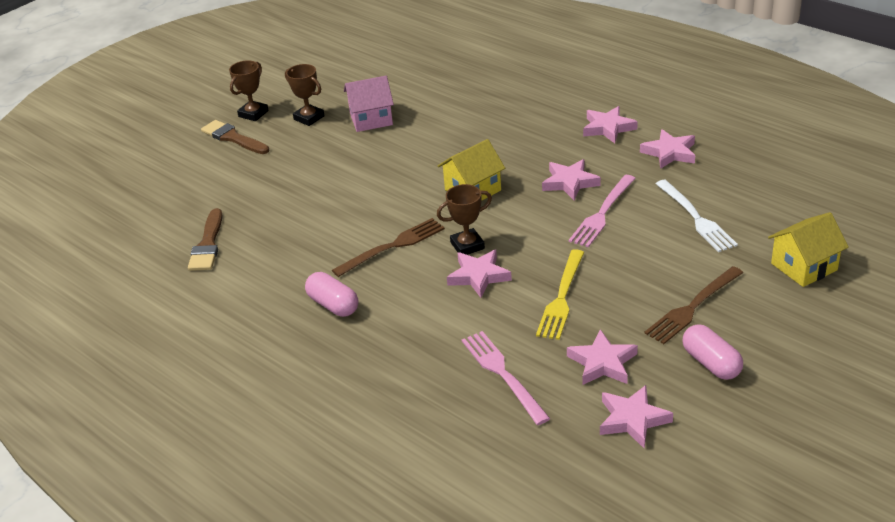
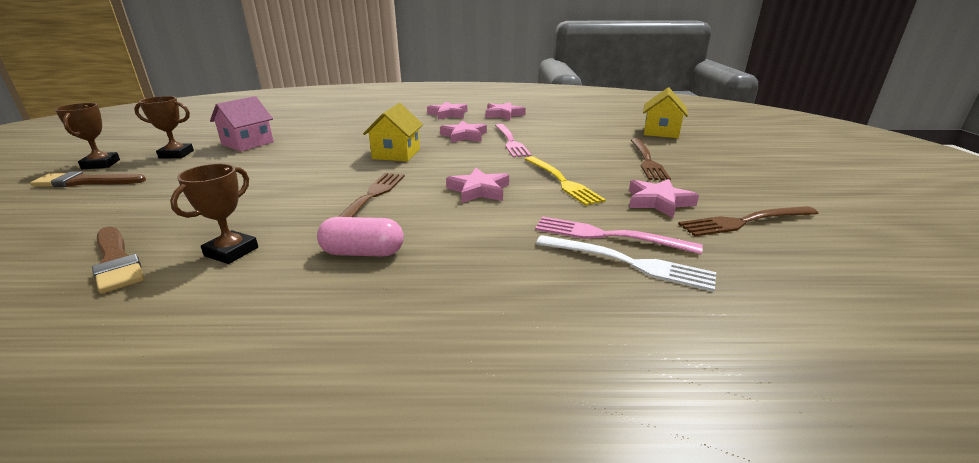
camera: 45 degrees left, 10 degrees down
brown trophy [437,184,492,255] -> brown trophy moved to [170,164,258,264]
pink star [600,385,673,448] -> brown fork [678,206,819,237]
white fork [656,180,738,252] -> white fork moved to [536,235,716,292]
pink capsule [682,324,743,380] -> none

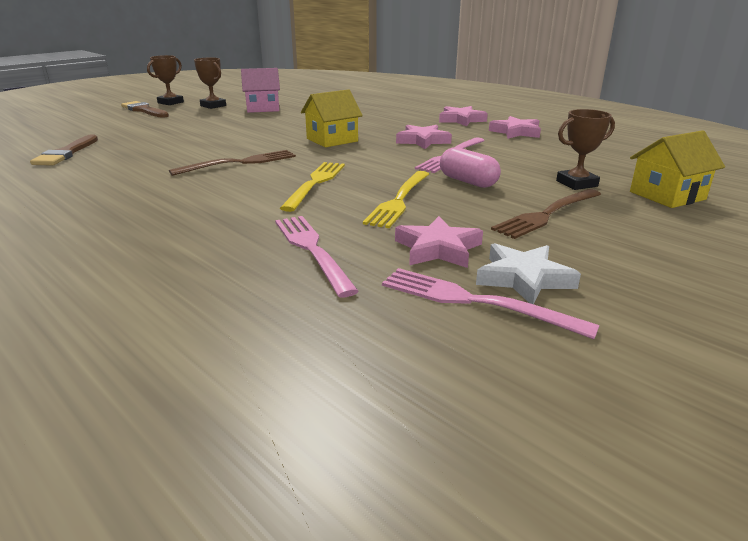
camera: 45 degrees right, 0 degrees up
brown trophy [170,164,258,264] -> brown trophy moved to [556,109,615,190]
pink capsule [317,217,404,257] -> pink capsule moved to [440,147,501,188]
pink star [446,168,509,203] -> yellow fork [280,162,345,212]
white fork [536,235,716,292] -> none
brown fork [678,206,819,237] -> pink fork [382,268,599,339]
none -> white star [476,243,581,304]

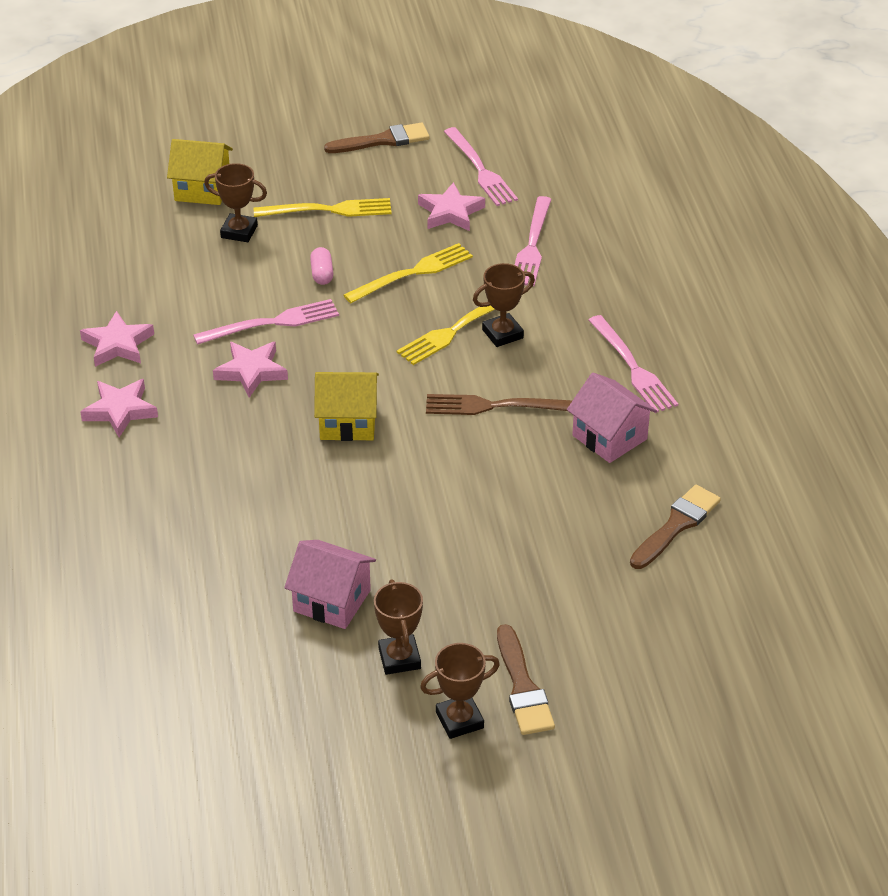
camera: 145 degrees left, 15 degrees up
pink capsule [440,147,501,188] -> pink capsule [310,247,333,285], size x0.66
white star [476,243,581,304] -> none
brown fork [491,189,601,239] -> yellow fork [254,198,392,217]
none -> brown brush [324,122,430,153]
none -> brown trophy [473,263,535,347]
none -> pink house [567,373,657,463]
none -> pink fork [588,315,678,413]

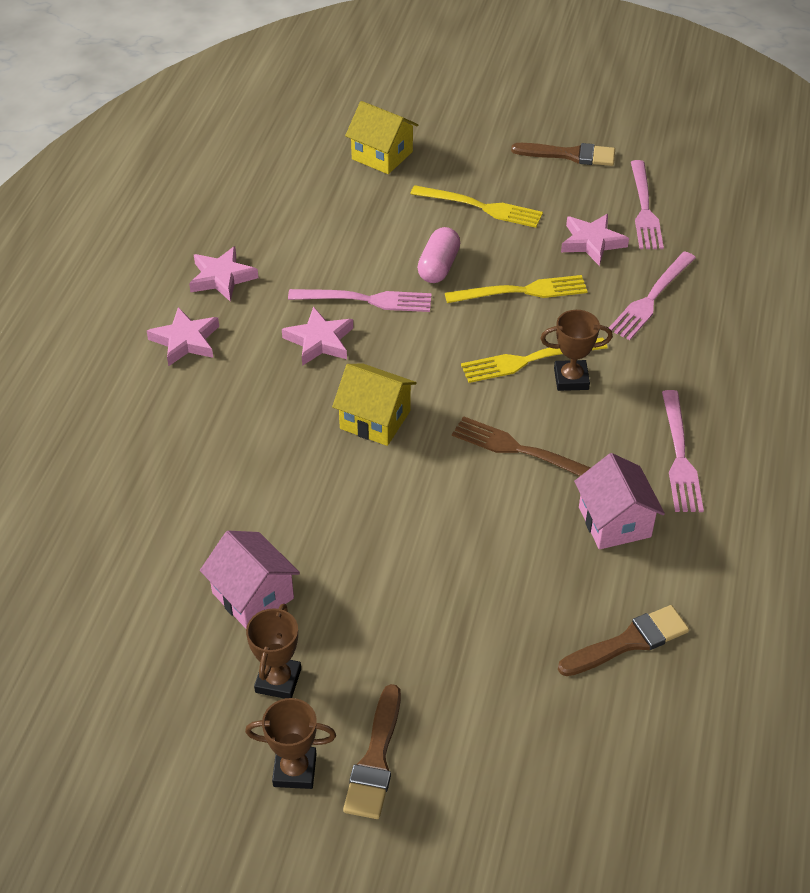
camera: 25 degrees right, 5 degrees up
brown trophy [204,163,267,242] -> none
pink capsule [310,247,333,285] -> pink capsule [417,227,460,283], size x1.50

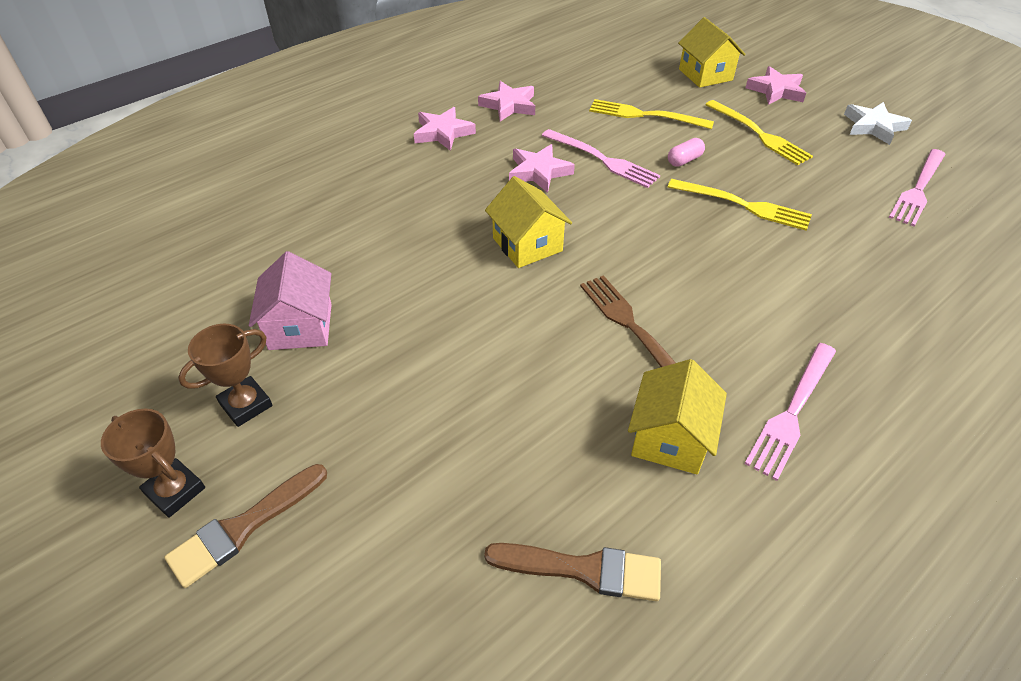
camera: 35 degrees right, 0 degrees up
pink capsule [417,227,460,283] -> pink capsule [668,138,705,167], size x0.66
yellow fork [461,337,608,383] -> yellow fork moved to [589,99,714,129]
brown brush [511,143,615,166] -> white star [844,102,912,145]
brown trophy [540,310,613,391] -> none
pink star [561,214,629,266] -> pink star moved to [745,66,806,105]
pink house [574,453,665,549] -> yellow house [628,359,727,474]
pink fork [609,251,696,340] -> none

